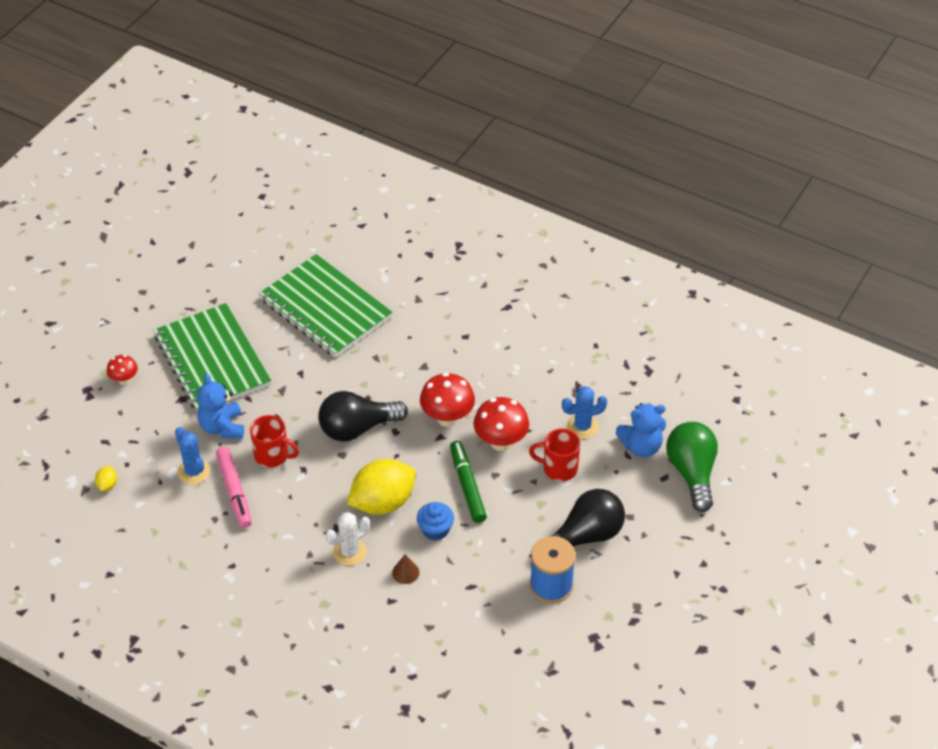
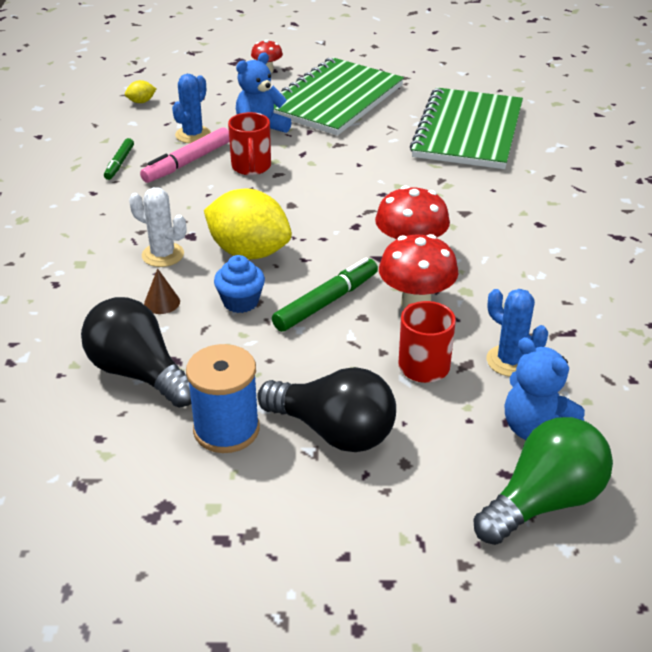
camera: 60 degrees right, 10 degrees down
black light bulb [318,391,408,442] -> black light bulb moved to [81,297,191,408]
none -> green marker [104,138,134,180]

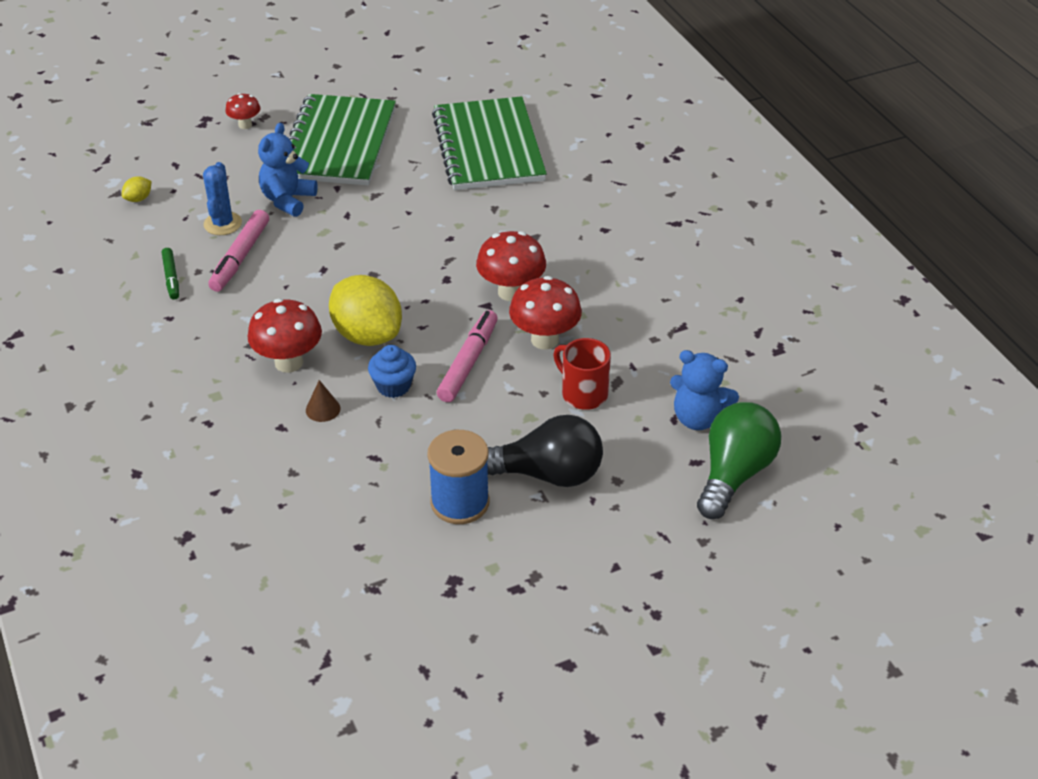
camera: 25 degrees left, 5 degrees up
black light bulb [81,297,191,408] -> none
white cactus [129,187,186,267] -> red mushroom [247,299,322,373]
yellow lemon [204,189,292,259] -> yellow lemon turned 45 degrees clockwise [329,275,402,346]
red mug [228,112,271,175] -> none
green marker [272,258,378,332] -> pink marker [437,310,498,402]
blue cactus [487,289,548,377] -> none

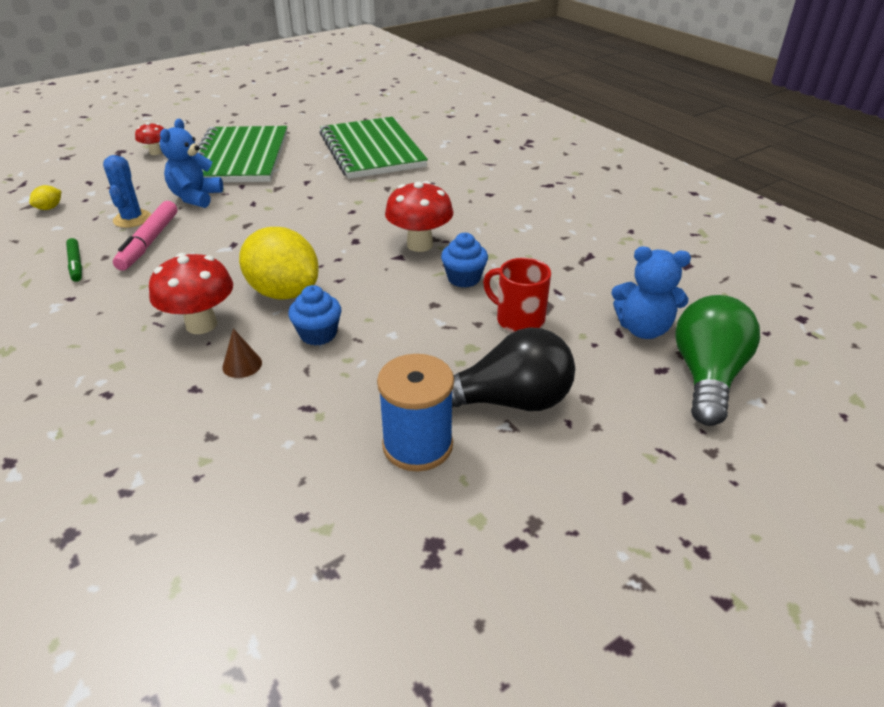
camera: 10 degrees left, 5 degrees down
pink marker [437,310,498,402] -> none
red mushroom [509,276,582,350] -> blue cupcake [441,233,488,288]

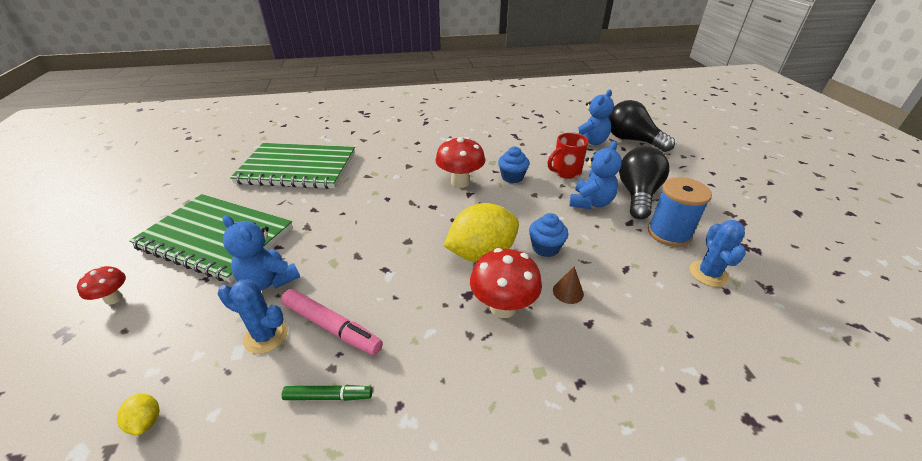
camera: 65 degrees left, 0 degrees up
green light bulb [675,295,760,426] -> black light bulb [608,100,675,152]
none -> blue teddy bear [569,141,622,209]
none -> blue cactus [689,220,746,287]

